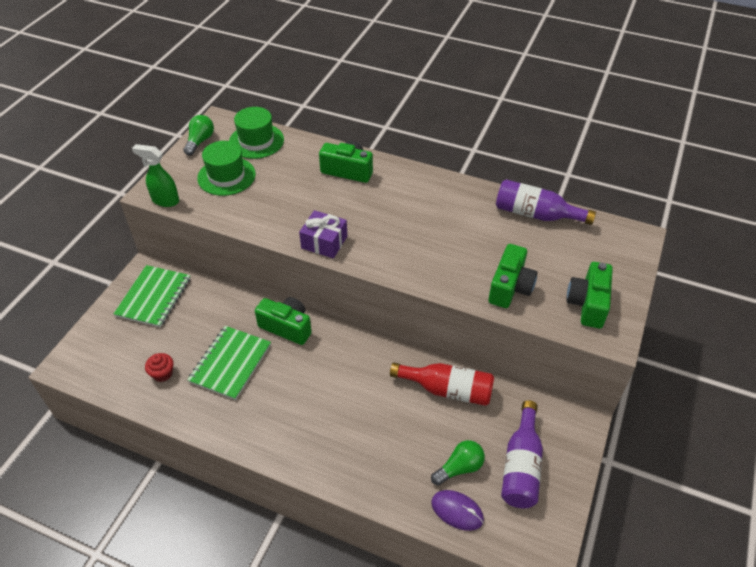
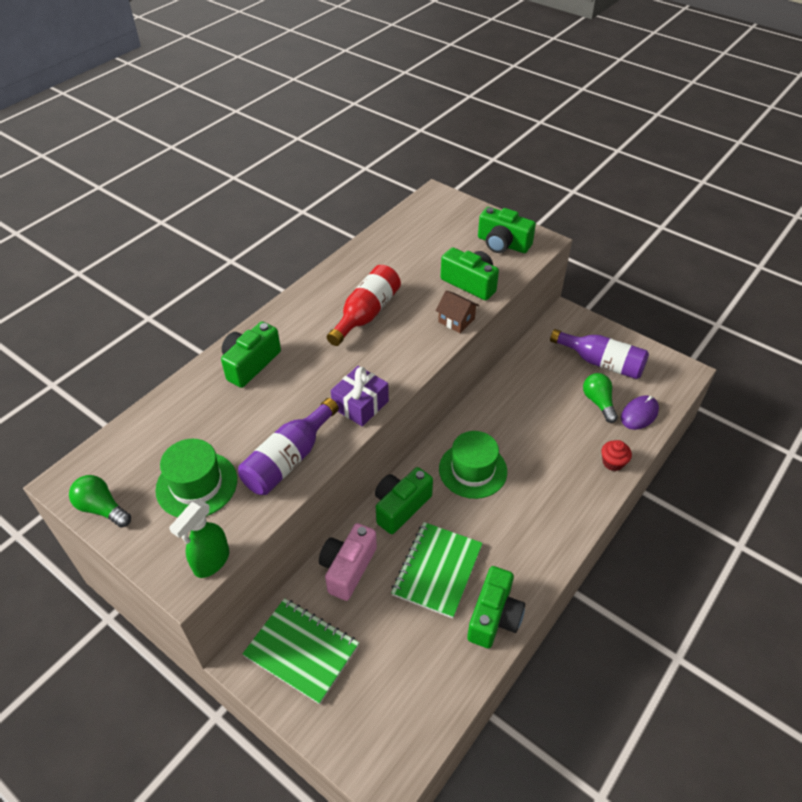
camera: 75 degrees left, 0 degrees up
red cupcake [145,353,174,382] -> red cupcake moved to [601,440,632,471]
green notebook [187,326,271,400] -> green notebook turned 75 degrees clockwise [391,522,483,619]
green hat [229,107,284,159] -> green hat moved to [439,431,507,499]
red bottle [390,362,494,406] -> red bottle moved to [327,265,401,346]
purple bottle [496,179,596,225] -> purple bottle moved to [238,398,339,495]
none -> pink camera [319,523,377,601]
none -> brown house [436,290,479,333]
none -> green camera [467,566,525,648]

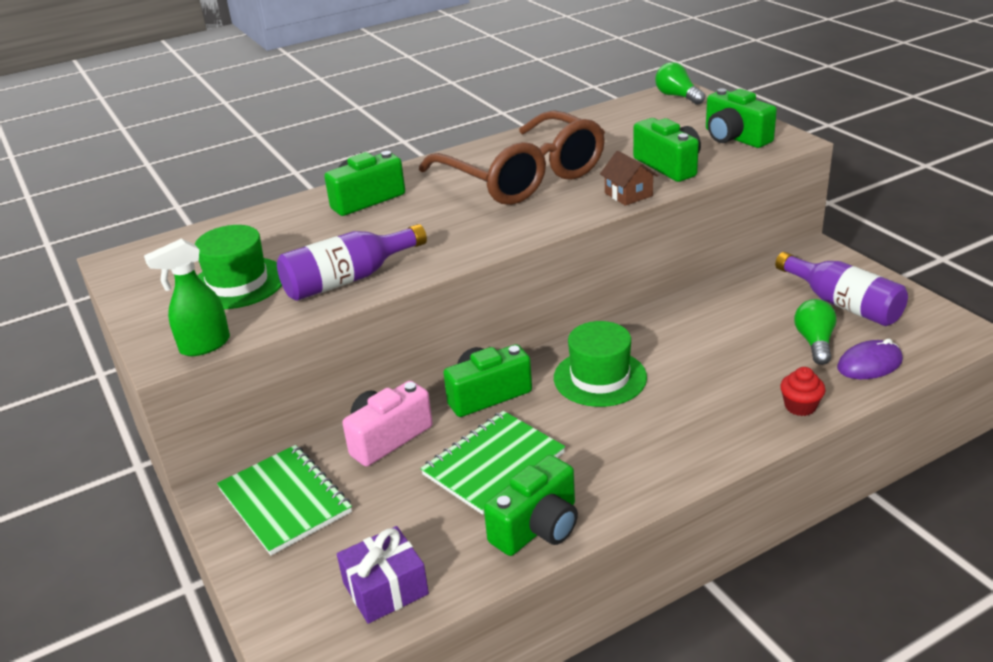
camera: 25 degrees right, 15 degrees down
green light bulb [69,475,131,528] -> green light bulb moved to [655,62,705,105]
red bottle [327,265,401,346] -> brown glasses [419,110,605,205]
purple gift [331,366,389,427] -> purple gift moved to [337,526,429,624]

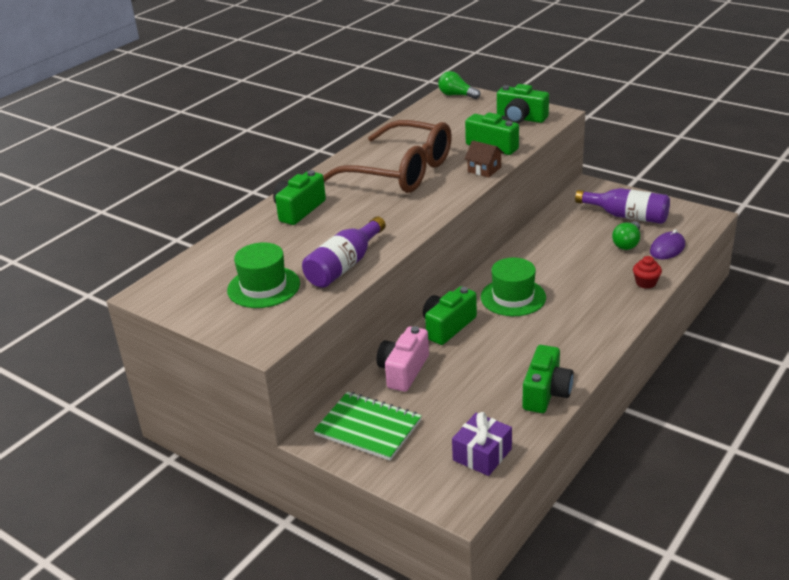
camera: 25 degrees left, 0 degrees up
green spray bottle [144,239,230,356] -> none
green notebook [420,411,565,515] -> none
green light bulb [794,299,837,365] -> green light bulb turned 135 degrees counterclockwise [612,221,640,250]

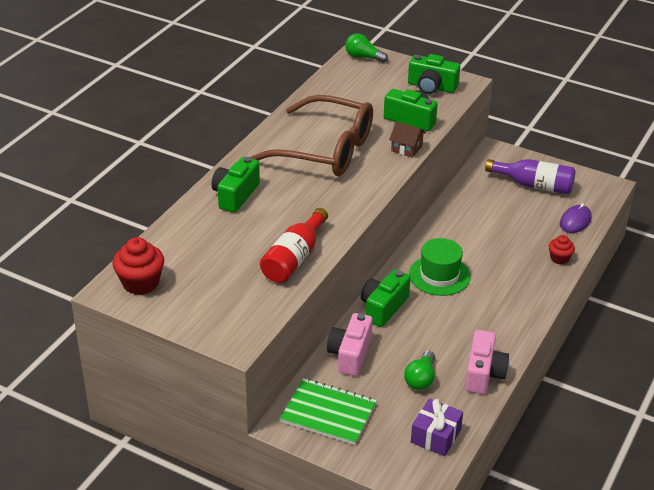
camera: 10 degrees left, 5 degrees up
green hat [227,242,300,308] -> none
purple bottle [302,216,386,288] -> red bottle [260,208,328,283]
green camera [522,345,574,413] -> pink camera [465,330,509,394]
green light bulb [612,221,640,250] -> green light bulb moved to [404,351,435,390]
none -> red cupcake [112,237,164,295]

